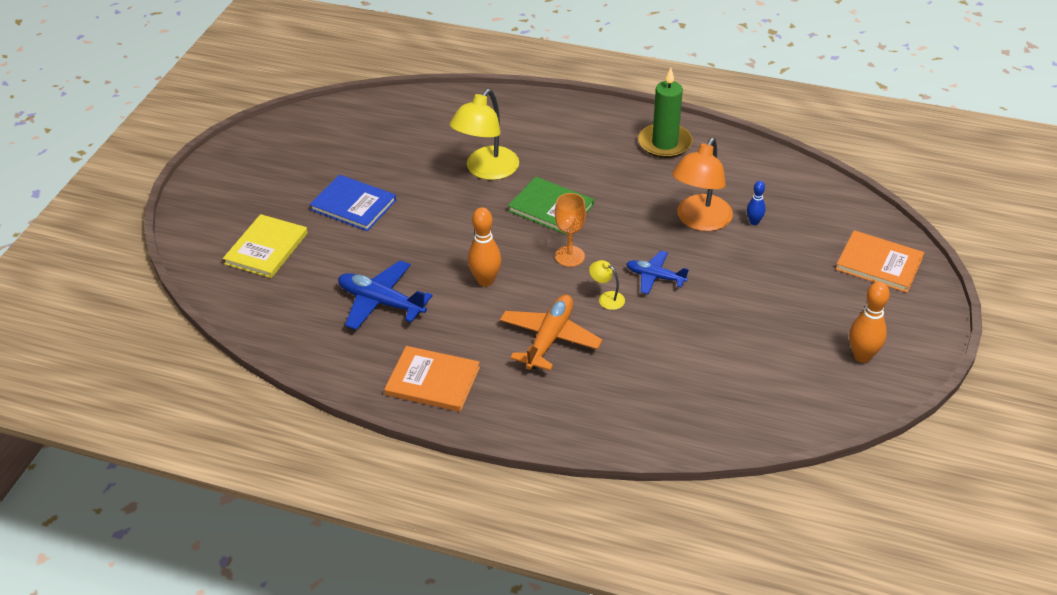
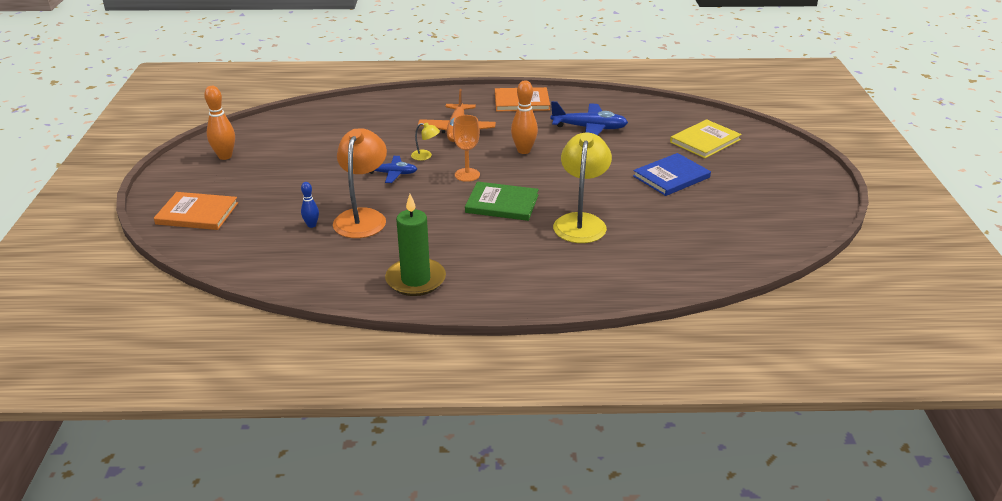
camera: 160 degrees right, 10 degrees down
yellow book [223,214,308,278] -> yellow book turned 45 degrees clockwise [670,119,742,158]
blue book [309,175,396,231] -> blue book turned 45 degrees counterclockwise [633,153,711,196]

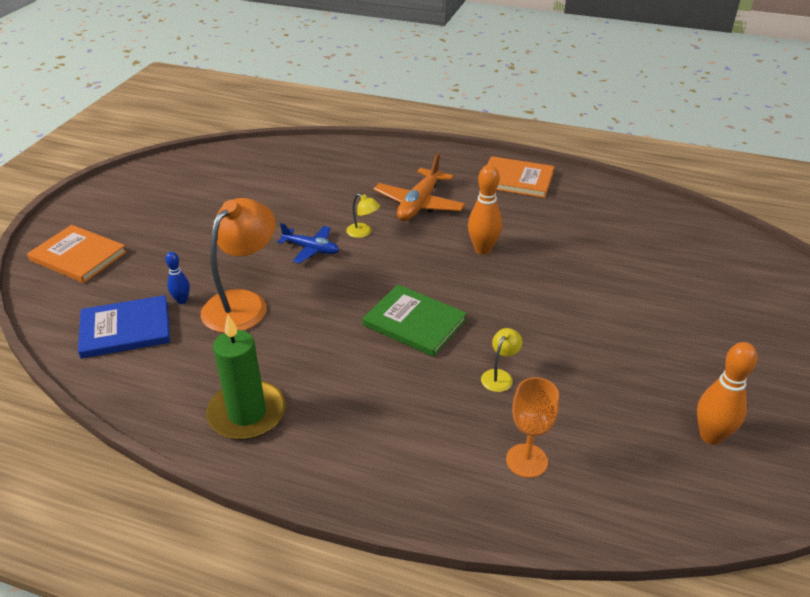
camera: 20 degrees right, 5 degrees up
orange bowling pin [204,86,235,160] -> orange bowling pin moved to [697,342,758,445]
orange goblet [453,115,480,182] -> orange goblet moved to [506,377,559,478]
blue plane [550,101,628,135] -> none
yellow lamp [553,133,612,243] -> yellow lamp [481,328,522,392], size x0.44
blue book [633,153,711,196] -> blue book moved to [78,295,170,359]
yellow book [670,119,742,158] -> none

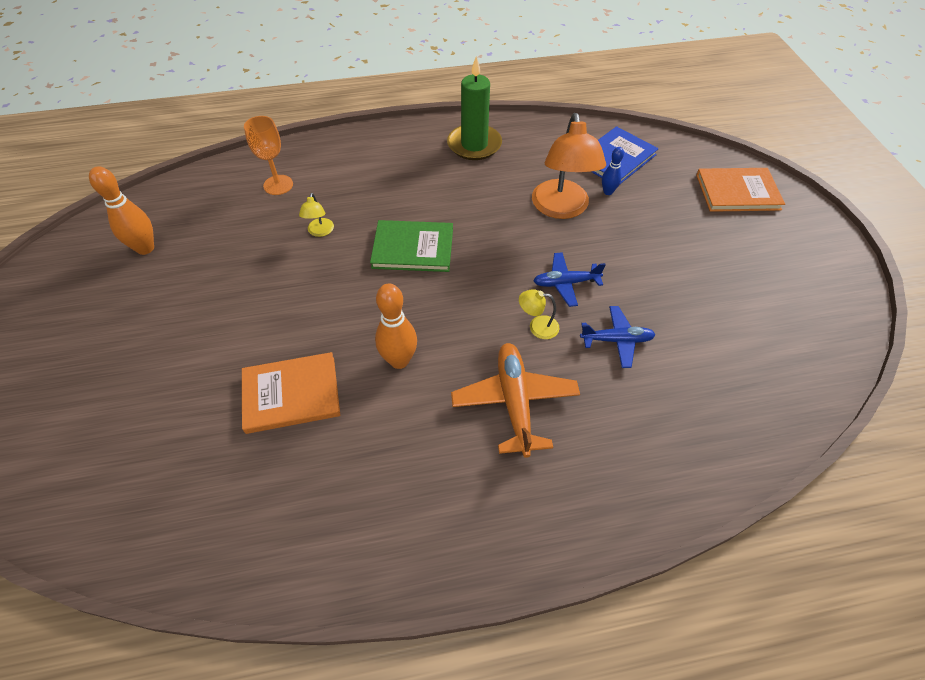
camera: 150 degrees right, 15 degrees up
orange book [487,156,554,198] -> orange book moved to [242,352,340,434]
none -> blue plane [580,306,656,368]

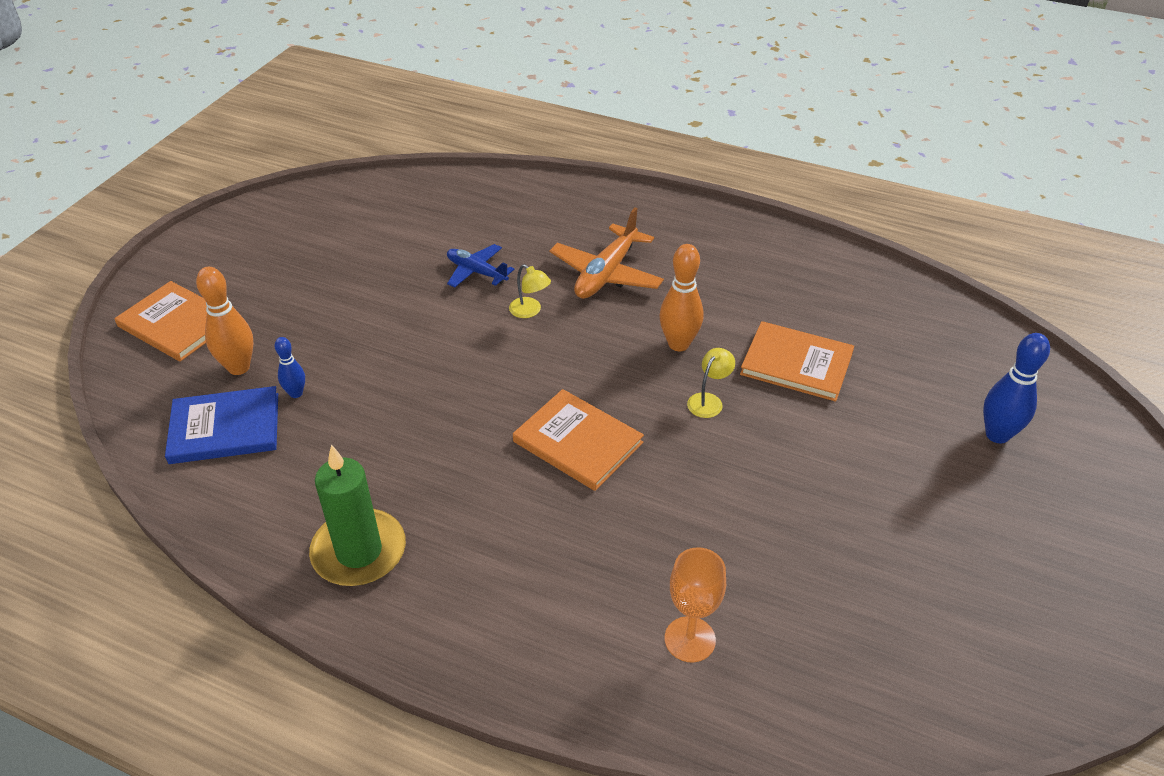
camera: 145 degrees left, 10 degrees down
orange bowling pin [89,166,154,255] -> orange bowling pin moved to [196,267,254,375]
yellow lamp [299,193,334,237] -> yellow lamp moved to [687,348,735,418]
green book [370,220,453,272] -> orange book [513,389,644,491]
orange lamp [532,113,606,219] -> none
blue plane [533,252,606,307] -> none
none -> blue bowling pin [983,333,1050,444]

